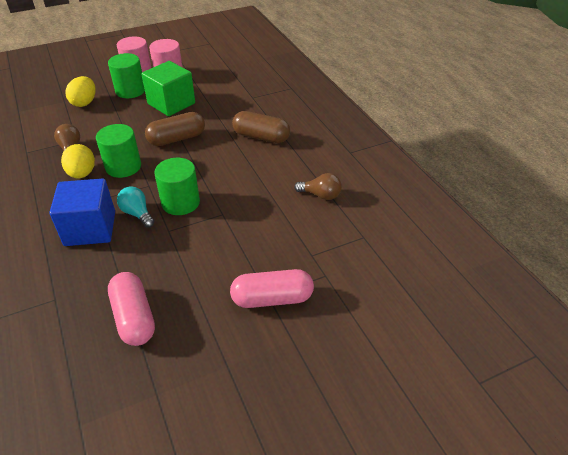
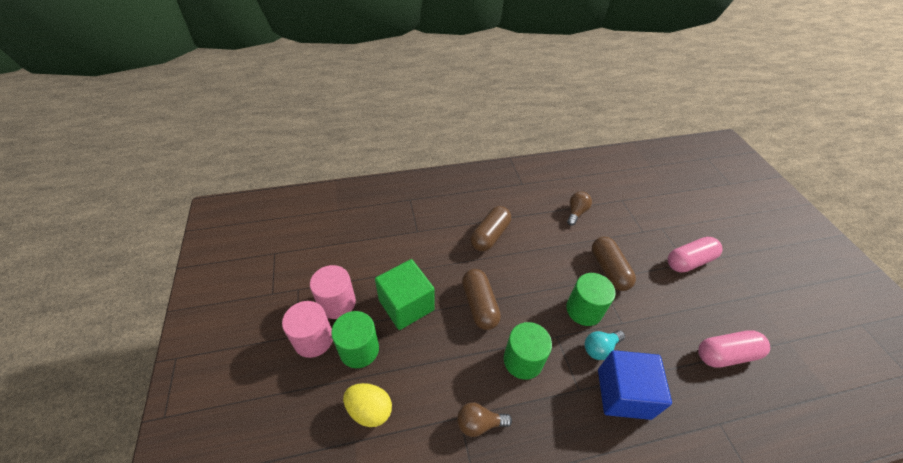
camera: 80 degrees left, 5 degrees up
yellow egg [61,144,95,178] -> none
pink capsule [230,269,314,308] -> pink capsule turned 60 degrees clockwise [668,237,723,273]
none -> brown capsule [592,237,636,291]

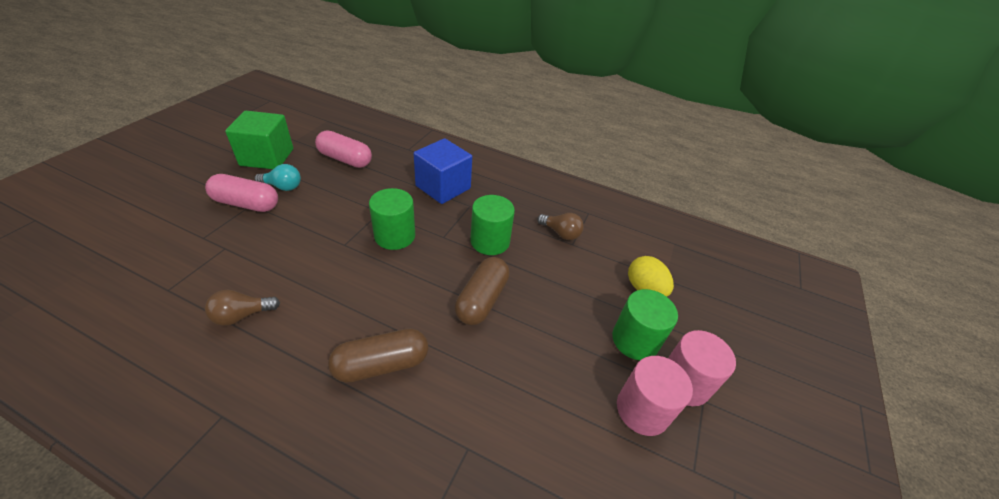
camera: 145 degrees left, 5 degrees down
green cube [375,259,434,330] -> green cube moved to [225,111,293,169]
turquoise light bulb [585,330,625,360] -> turquoise light bulb moved to [254,164,301,191]
brown capsule [592,237,636,291] -> none

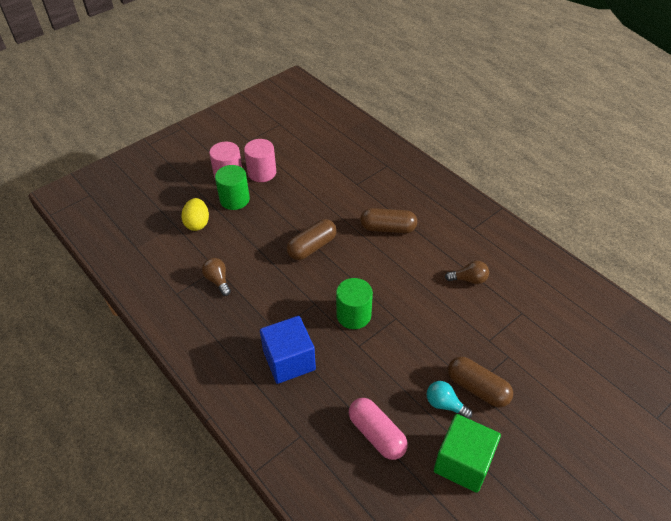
camera: 150 degrees left, 5 degrees up
pink capsule [205,174,278,212] -> brown capsule [448,356,513,408]
green cylinder [470,195,515,255] -> none

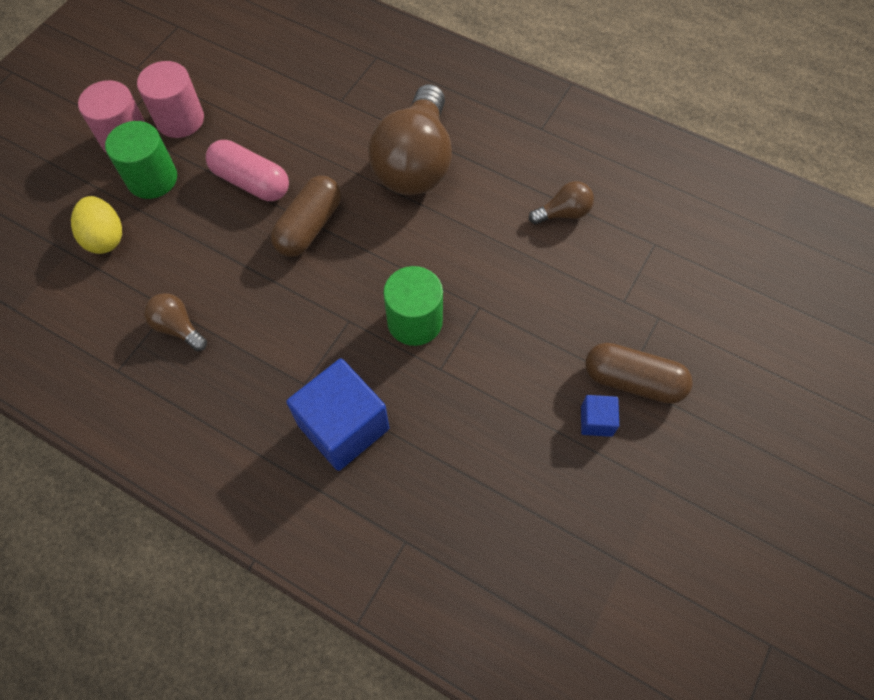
camera: 20 degrees left, 15 degrees up
pink capsule [349,398,407,460] -> pink capsule moved to [206,140,289,201]
brown capsule [360,208,417,233] -> brown light bulb [368,84,452,195]
turquoise light bulb [427,381,472,419] -> blue cube [581,395,619,437]
green cube [434,414,501,493] -> none

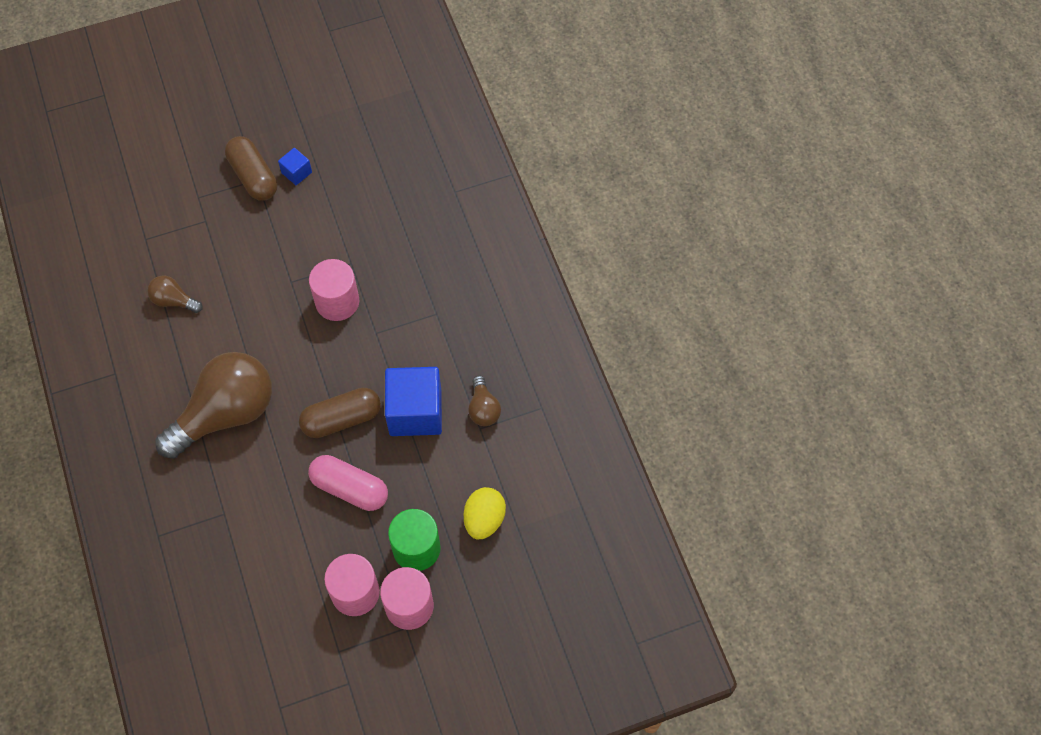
camera: 140 degrees left, 0 degrees up
pink capsule [206,140,289,201] -> pink capsule turned 45 degrees counterclockwise [308,455,388,511]
blue cube [286,359,389,471] -> blue cube moved to [385,367,442,436]
green cylinder [383,266,443,346] -> pink cylinder [309,259,359,321]

